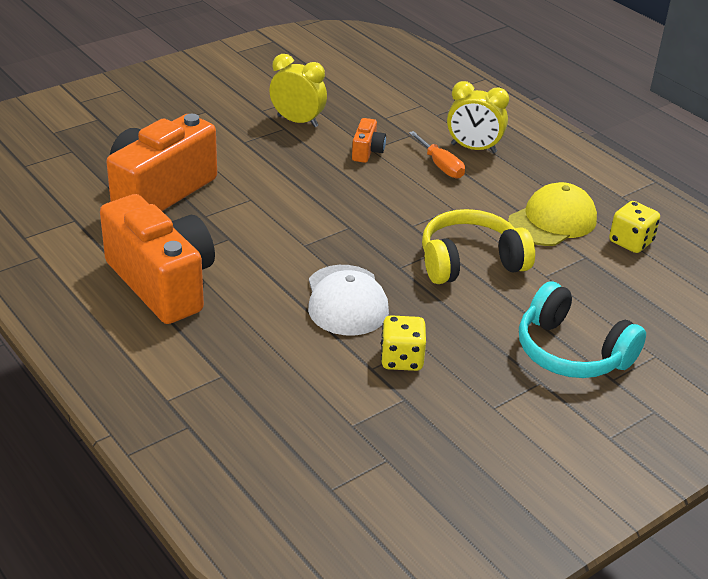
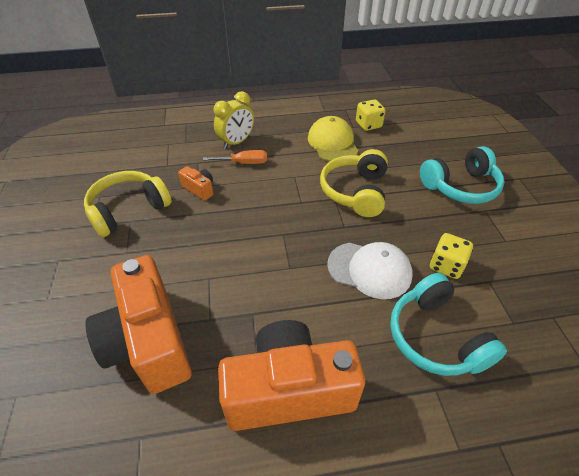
camera: 60 degrees left, 10 degrees up
yellow clock [269,54,327,127] -> yellow headphones [84,171,172,237]
none -> turquoise headphones [390,273,507,376]

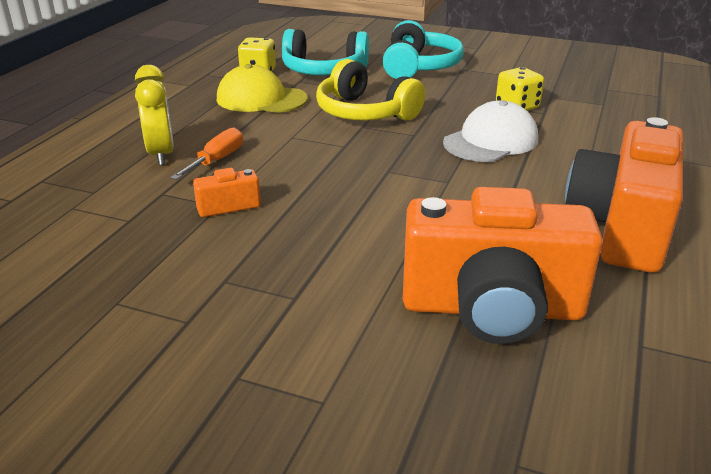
camera: 60 degrees left, 15 degrees down
yellow headphones [84,171,172,237] -> none
turquoise headphones [390,273,507,376] -> turquoise headphones moved to [282,29,369,75]

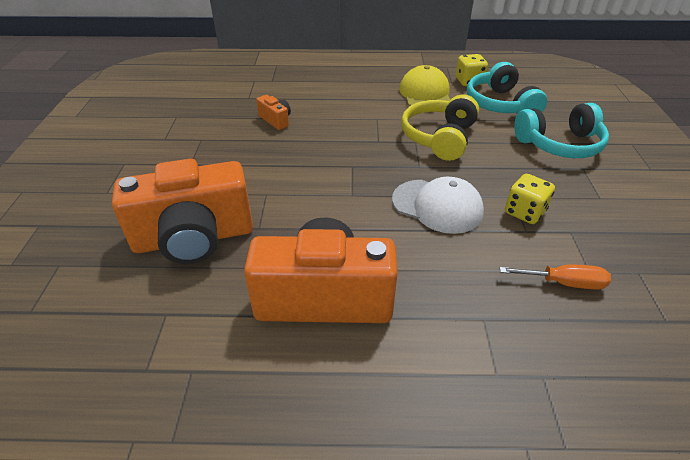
camera: 70 degrees right, 10 degrees up
yellow clock [135,65,174,165] -> none
orange screwdriver [170,127,243,180] -> orange screwdriver moved to [500,265,611,290]
orange camera [403,187,603,344] -> orange camera turned 90 degrees counterclockwise [112,159,253,264]

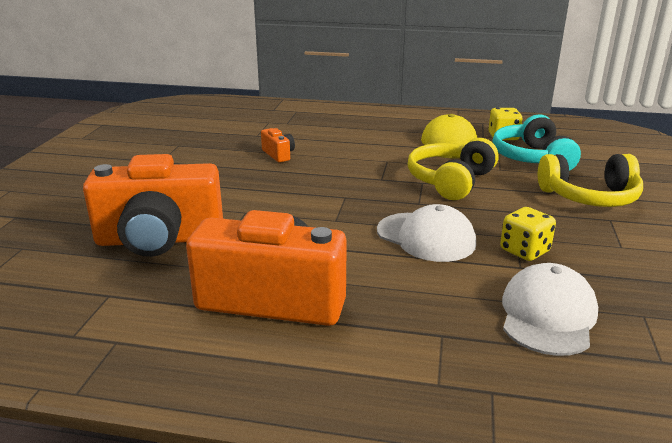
camera: 10 degrees right, 15 degrees down
orange screwdriver [500,265,611,290] -> white cap [502,263,598,356]
turquoise headphones [514,103,609,158] -> yellow headphones [538,154,643,207]

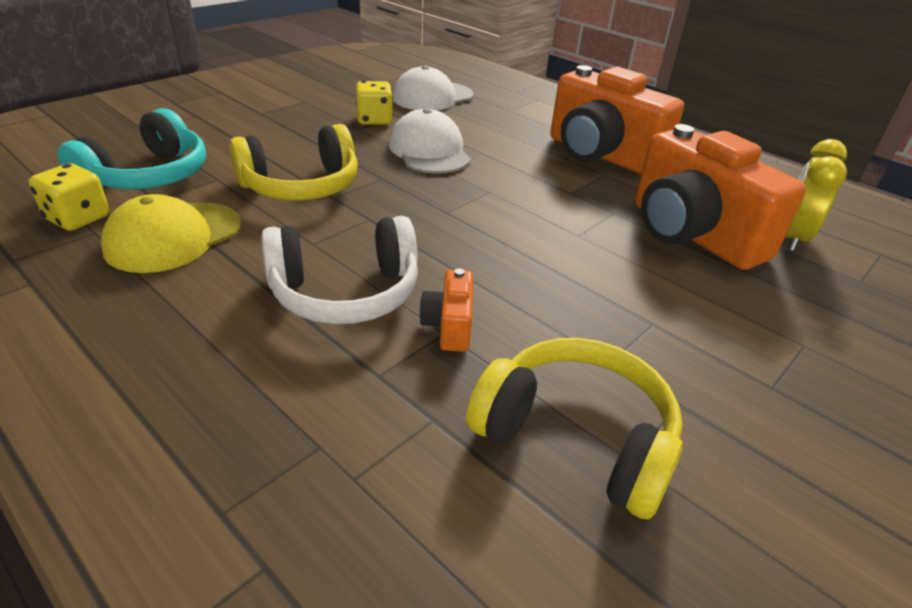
camera: 150 degrees left, 10 degrees up
orange camera [83,154,223,257] -> orange camera turned 150 degrees counterclockwise [635,124,806,270]
yellow headphones [538,154,643,207] -> yellow headphones moved to [466,338,683,519]
none -> white headphones [261,216,418,324]
none -> yellow clock [785,139,847,252]

